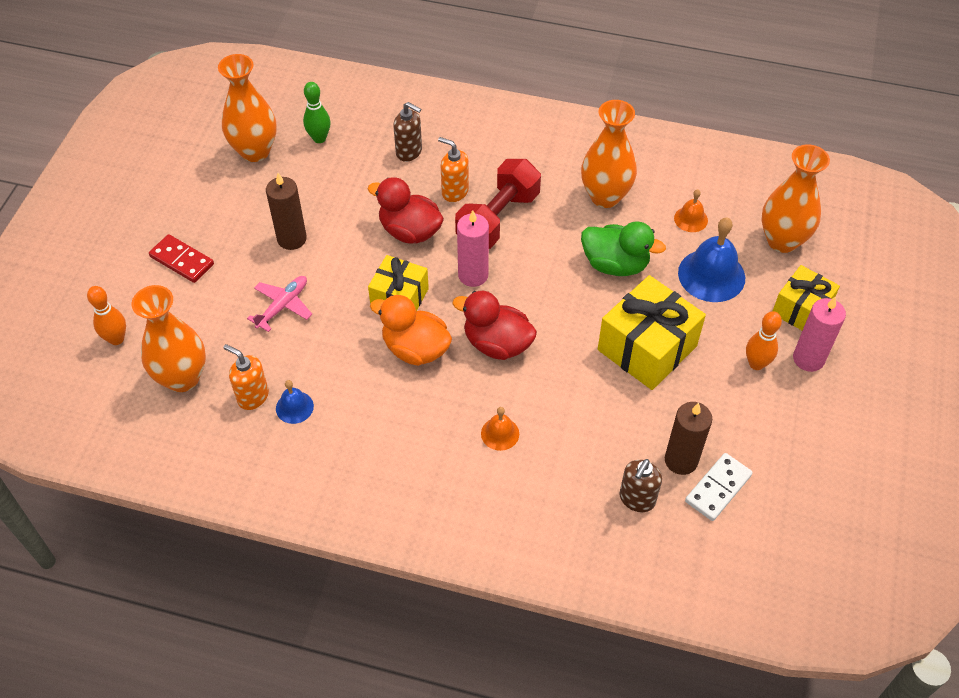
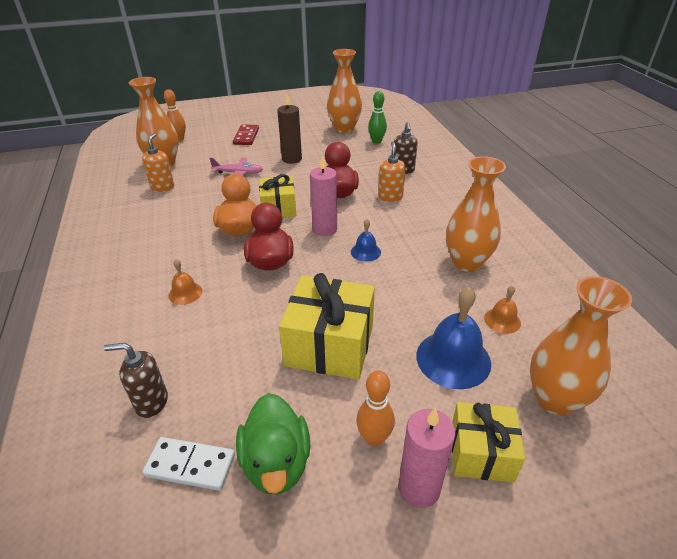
camera: 60 degrees right, 15 degrees down
blue bell [276,380,314,424] -> blue bell moved to [351,219,381,262]
red dumbbell [455,159,541,249] -> none
green duck [581,221,666,276] -> green duck moved to [236,393,310,494]
brown candle [665,402,712,475] -> none

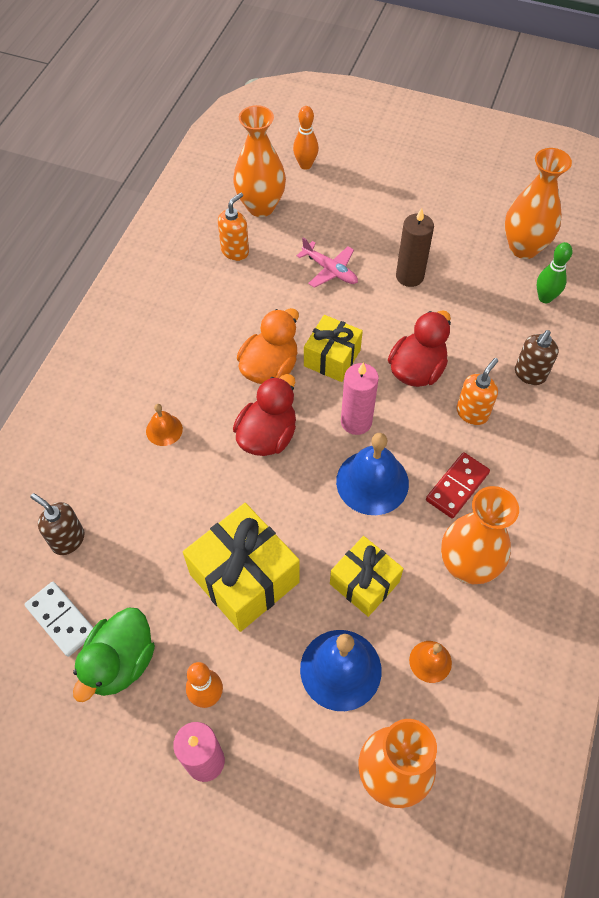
camera: 35 degrees right, 20 degrees up
red domino [233,124,259,145] -> red domino moved to [426,452,490,518]
blue bell [351,219,381,262] -> blue bell [336,433,409,515], size x1.91
yellow gift [452,402,525,482] -> yellow gift moved to [330,536,404,617]

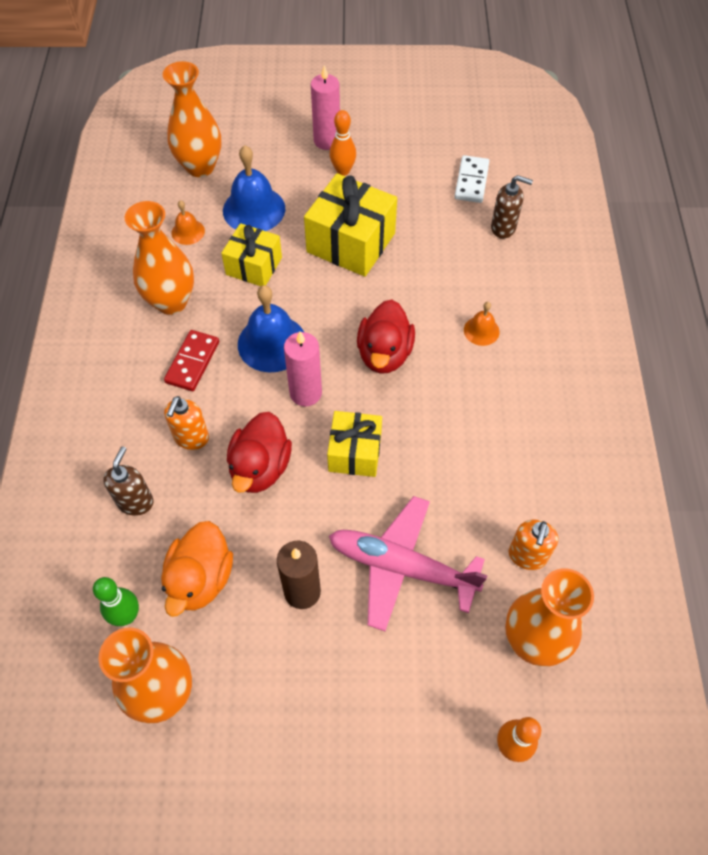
camera: 160 degrees right, 0 degrees up
white domino [25,582,94,657] -> white domino turned 75 degrees clockwise [454,155,489,203]
green duck [73,607,155,702] -> none
orange duck [237,308,299,384] -> orange duck moved to [161,521,233,617]
pink plane [297,237,358,288] -> pink plane [329,496,488,631], size x1.76

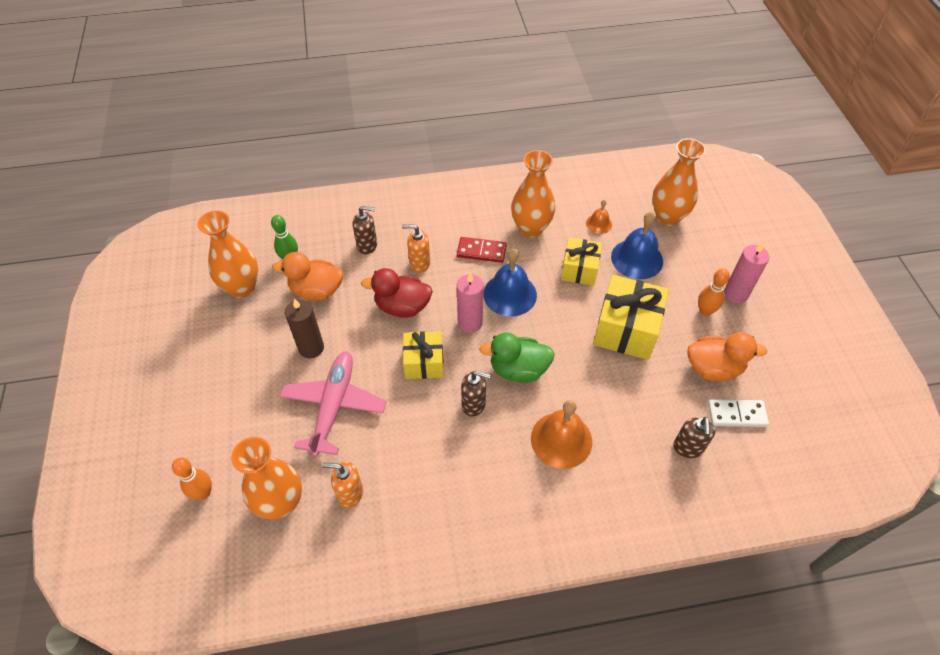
camera: 80 degrees right, 5 degrees down
red duck [357,299,415,373] -> green duck [479,332,555,383]
orange bell [464,302,500,346] -> orange bell [531,400,592,469], size x1.91
none -> brown soap dispenser [461,371,491,417]
none -> orange duck [688,332,767,381]

